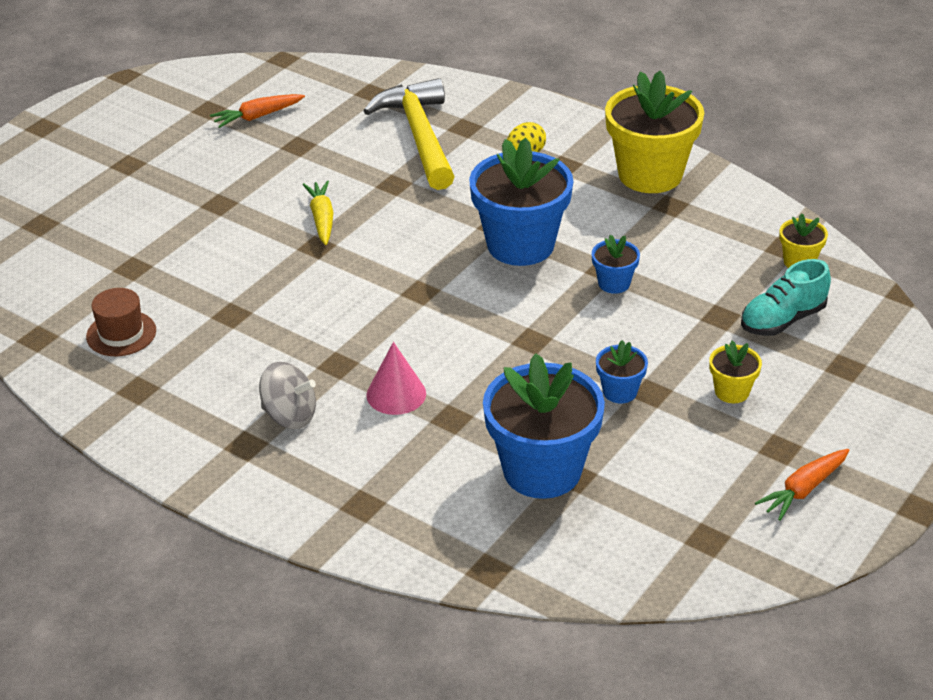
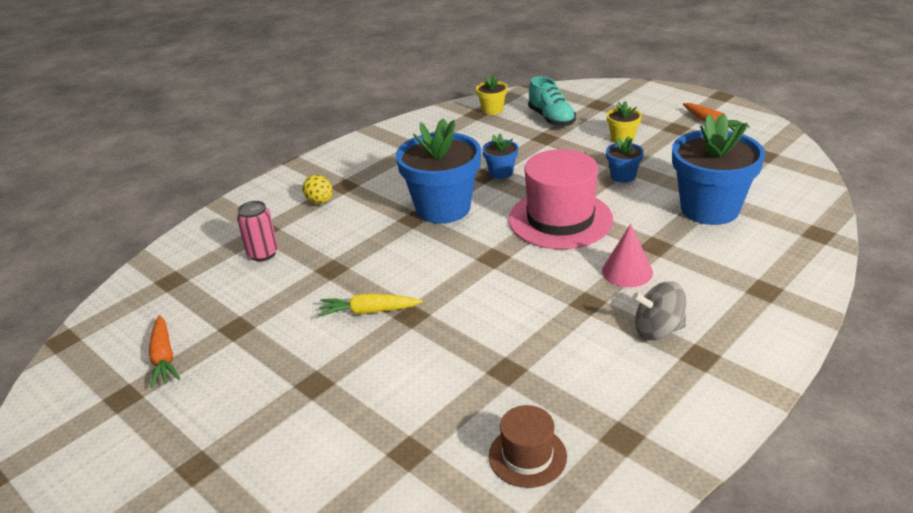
camera: 80 degrees left, 5 degrees down
grey spinning top [259,362,316,429] -> grey spinning top turned 120 degrees counterclockwise [633,281,686,340]
yellow hammer [364,78,455,190] -> pink can [237,201,278,261]
yellow flower pot [605,71,704,193] -> none
none -> pink hat [509,149,613,249]

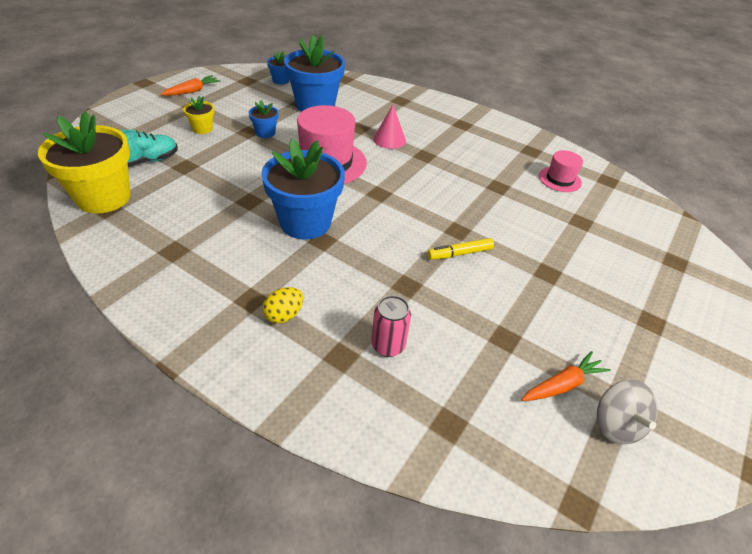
camera: 105 degrees left, 10 degrees up
yellow carrot [318,293,422,317] -> yellow marker [427,238,494,260]
yellow flower pot [476,75,507,115] -> yellow flower pot [38,111,131,214], size x2.18
blue flower pot [482,134,518,179] -> blue flower pot moved to [267,51,290,84]
brown hat [489,405,567,488] -> pink hat [539,150,583,192]
grey spinning top [633,281,686,340] -> grey spinning top moved to [597,380,658,444]

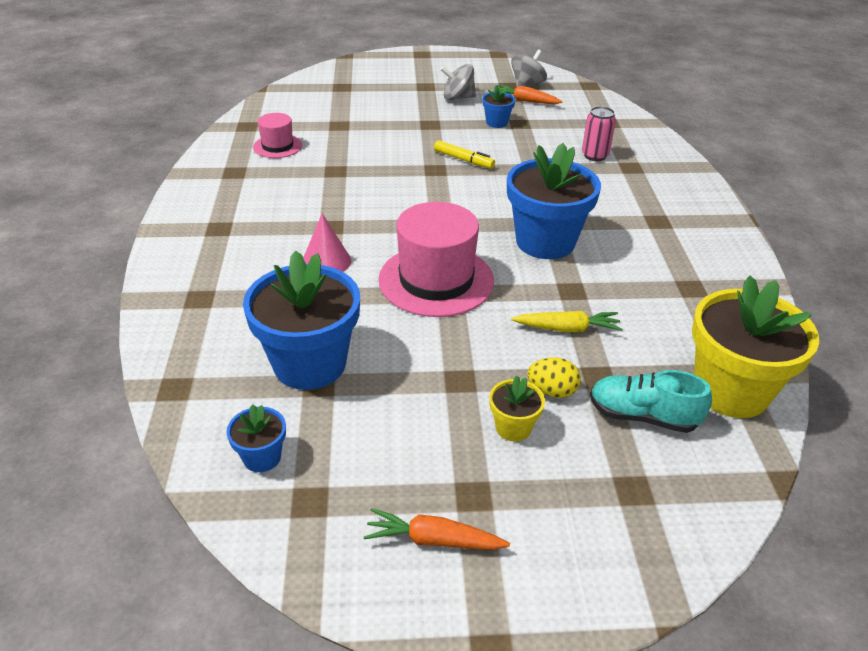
camera: 125 degrees left, 5 degrees down
blue flower pot [248,100,279,138] -> blue flower pot moved to [482,85,515,128]
yellow egg [263,287,304,324] -> yellow egg moved to [527,357,581,398]
none -> grey spinning top [440,64,476,100]
none -> yellow carrot [511,311,622,332]

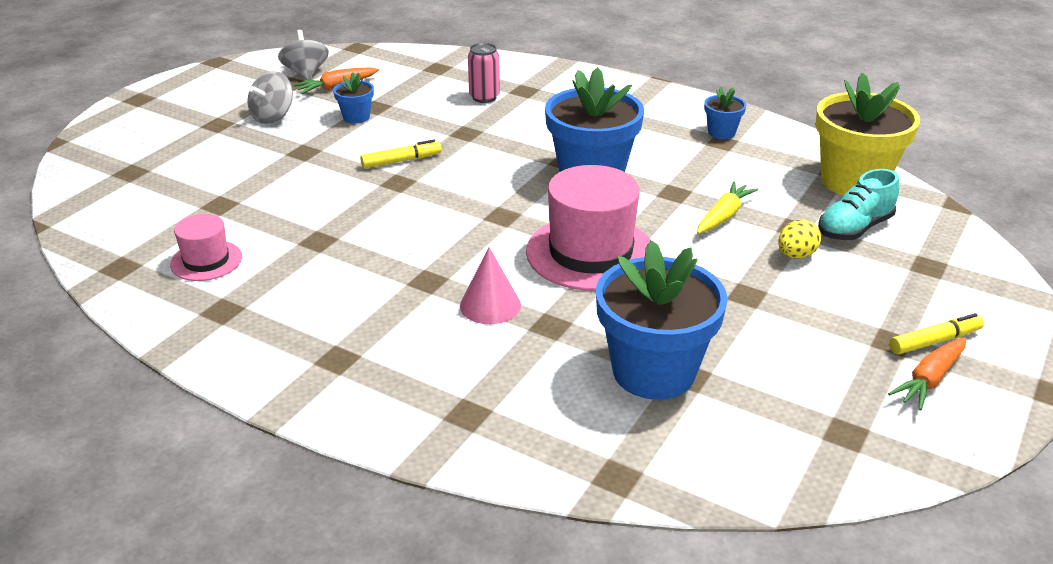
camera: 55 degrees left, 5 degrees down
blue flower pot [227,404,286,472] -> blue flower pot moved to [704,87,746,139]
yellow flower pot [489,376,545,441] -> none
none -> yellow marker [889,313,984,355]

